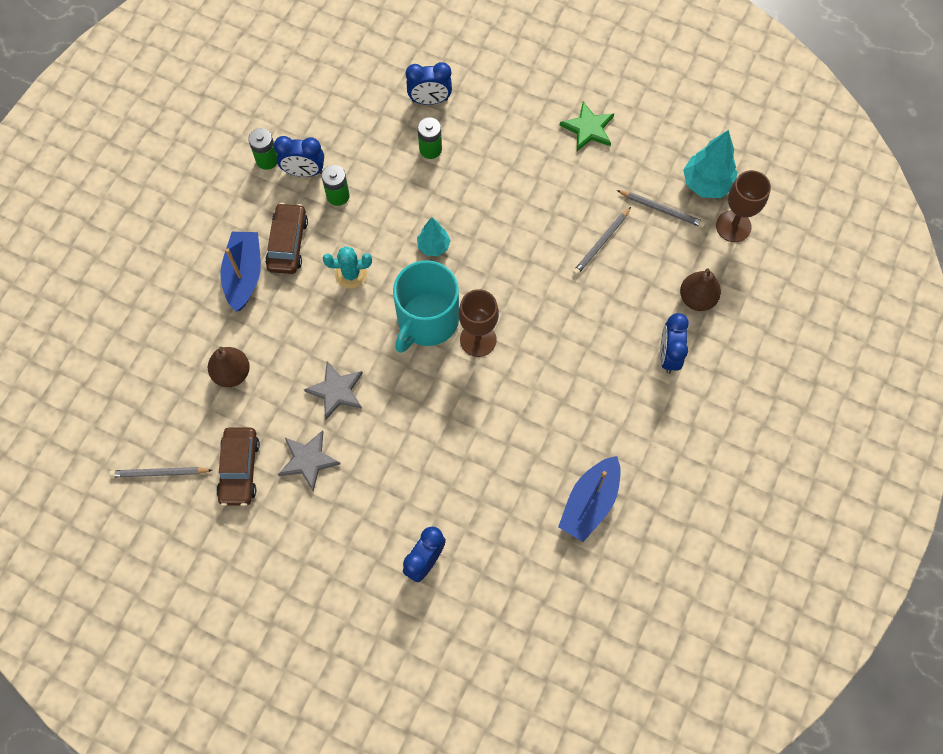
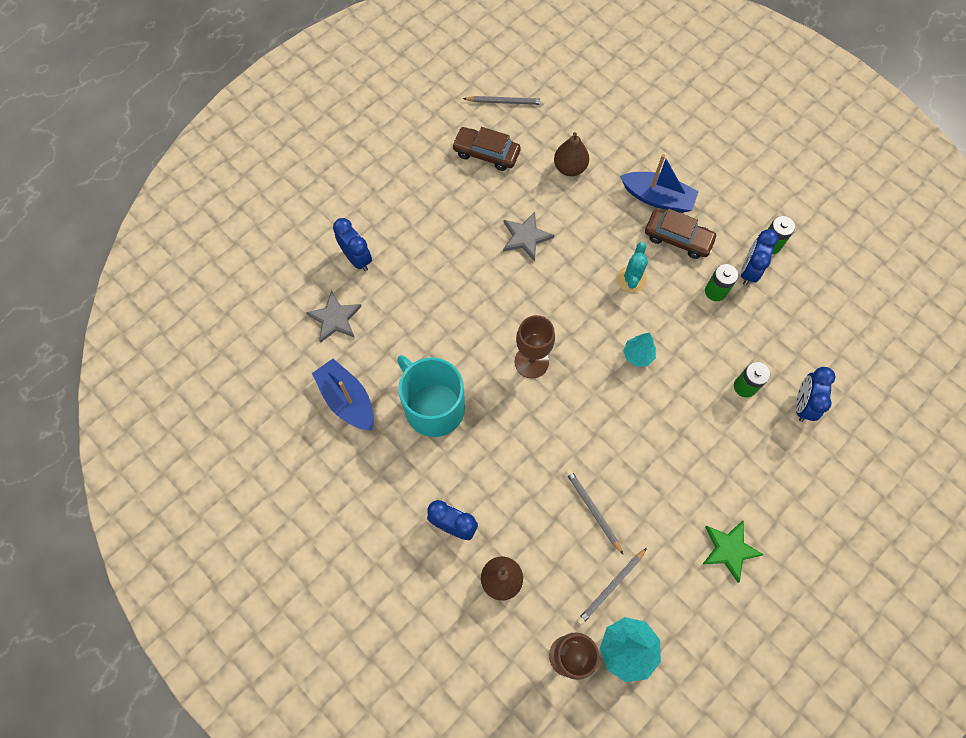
camera: 110 degrees right, 0 degrees up
grey pencil [109,467,212,477] -> grey pencil turned 75 degrees clockwise [463,96,545,105]
grey star [278,430,341,491] -> grey star moved to [306,290,362,343]
turquoise mug [393,261,459,353] -> turquoise mug moved to [397,355,465,437]

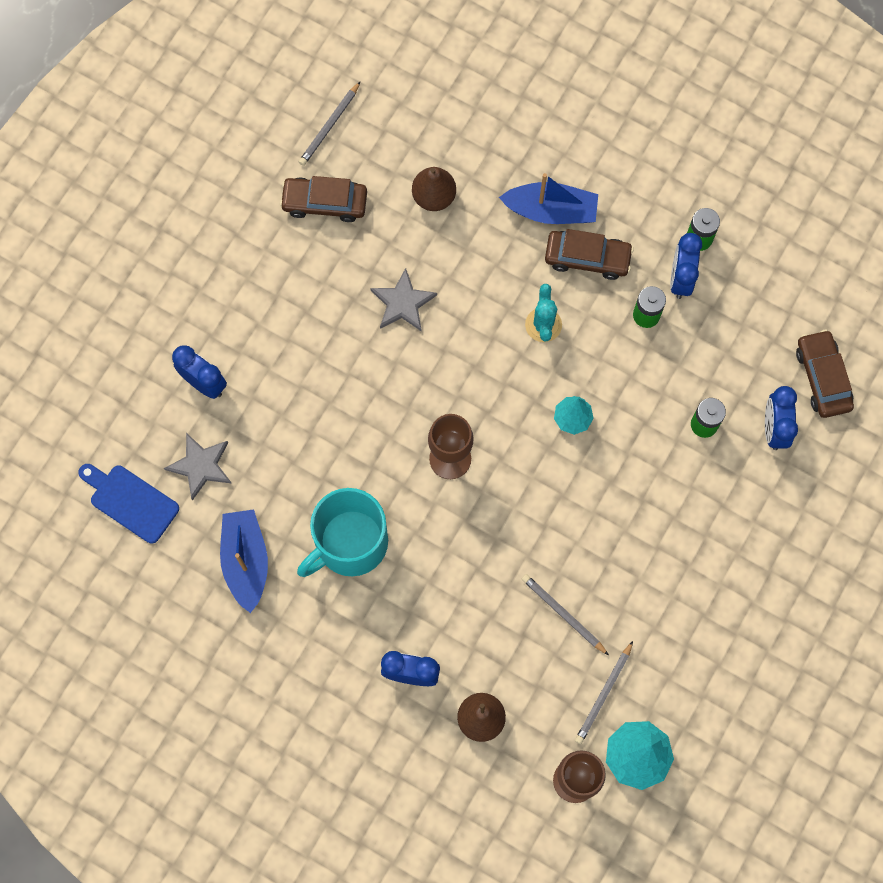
camera: 15 degrees left, 5 degrees up
blue boat [312,359,374,431] -> blue boat turned 45 degrees clockwise [220,509,268,613]
turquoise mug [397,355,465,437] -> turquoise mug turned 75 degrees counterclockwise [297,488,388,577]
grey pencil [463,96,545,105] -> grey pencil turned 135 degrees clockwise [299,81,361,166]
green star [702,520,764,583] -> none
none -> blue cutting board [78,464,179,544]
none -> brown car [796,330,854,418]

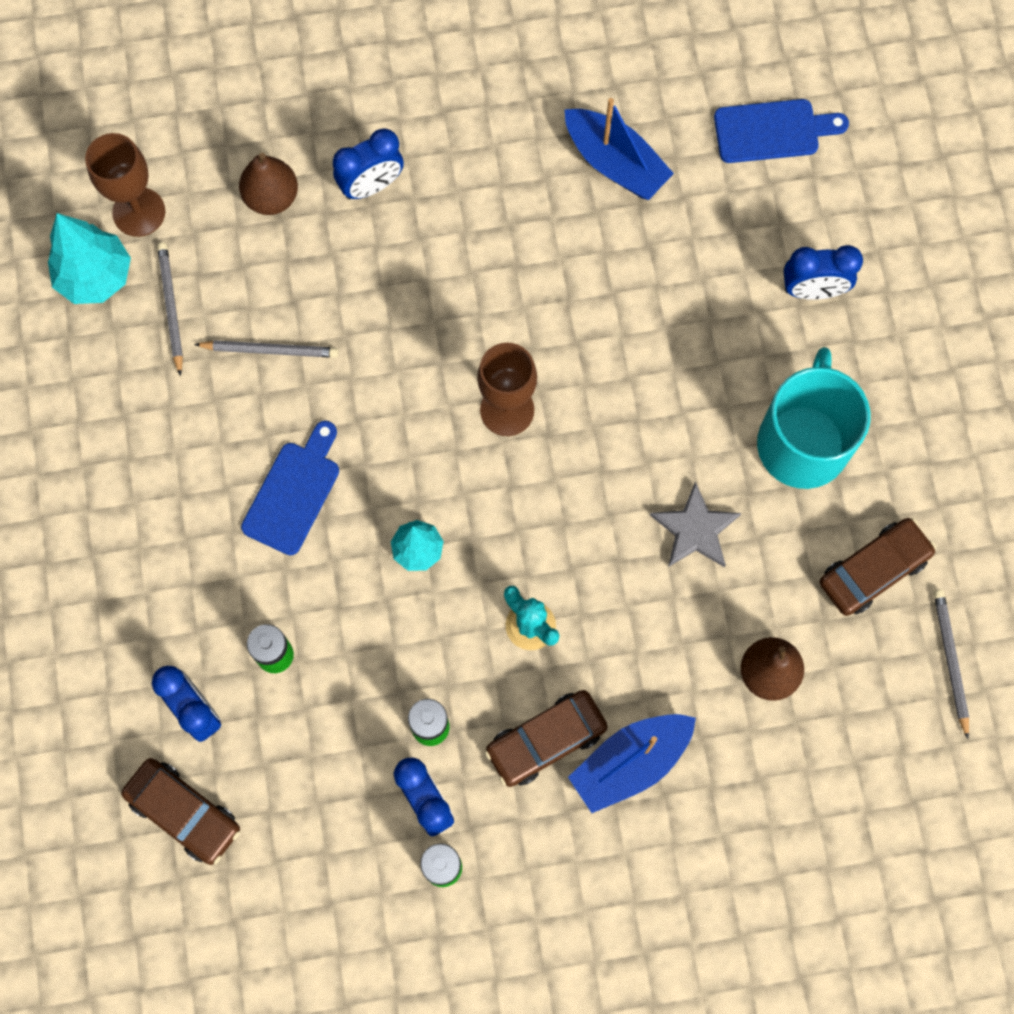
camera: 140 degrees right, 0 degrees up
grey star [164,433,231,500] -> none
turquoise mug [297,488,388,577] -> turquoise mug moved to [757,347,870,489]
none -> blue cutting board [241,421,339,555]

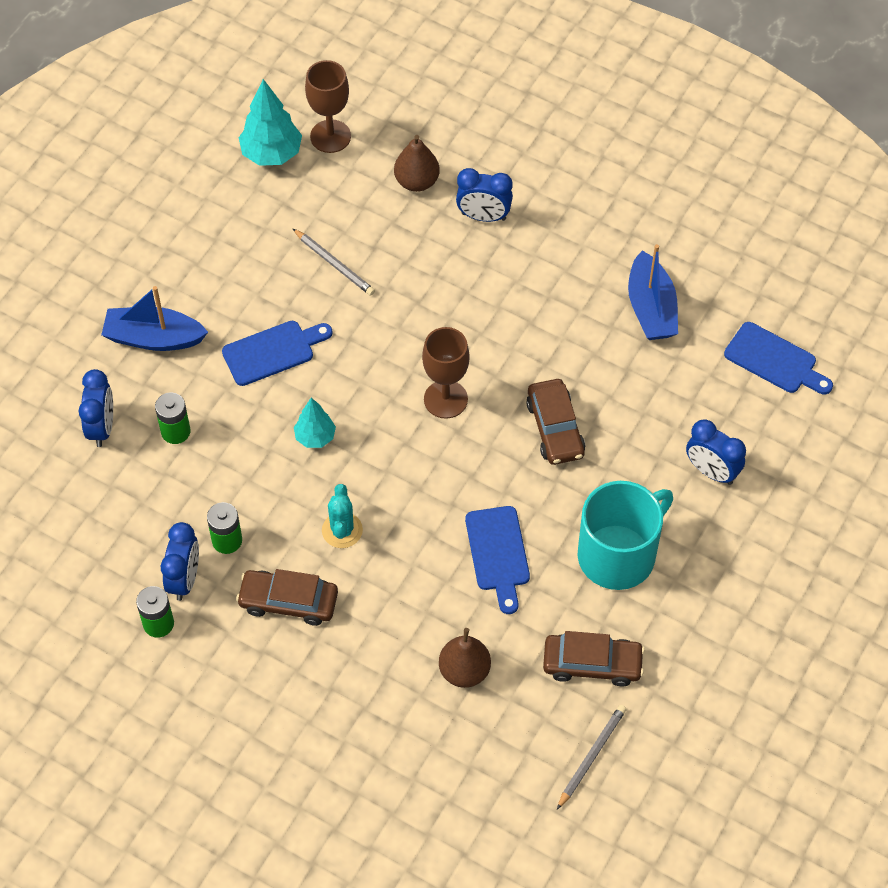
camera: 40 degrees right, 15 degrees down
brown car [121,758,240,865] -> brown car moved to [526,379,585,465]
grey pencil [157,242,183,376] -> none
blue boat [568,714,696,813] -> blue boat moved to [101,286,208,351]
grey star [650,482,741,567] -> blue cutting board [465,506,530,614]

